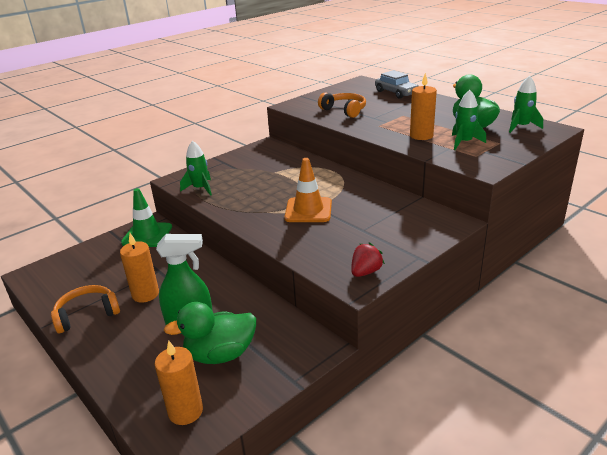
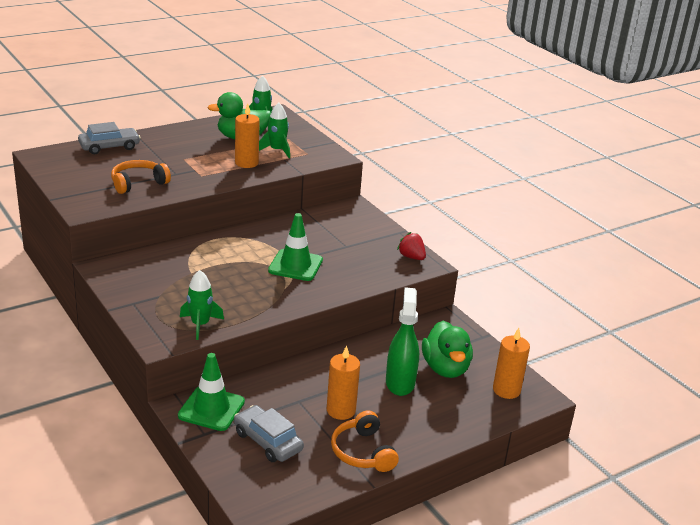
camera: 85 degrees left, 0 degrees up
orange traffic cone [284,158,332,222] -> green traffic cone [268,213,323,281]
none -> grey car [234,405,304,462]

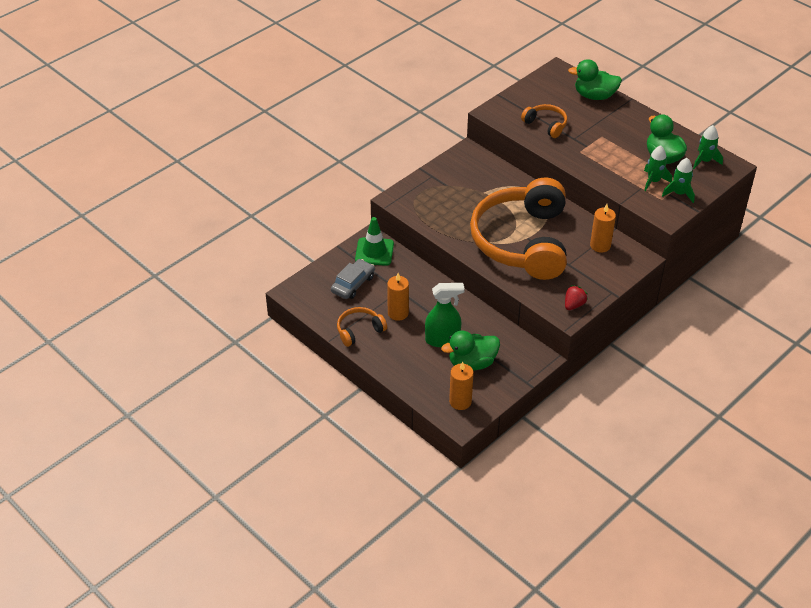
camera: 80 degrees right, 15 degrees up
grey car [78,122,141,154] -> green duck [568,59,622,100]
green rocket [180,270,224,340] -> green rocket moved to [662,158,695,203]
orange candle [235,103,260,168] -> orange candle moved to [590,204,616,253]
green traffic cone [268,213,323,281] -> orange headphones [470,177,567,280]

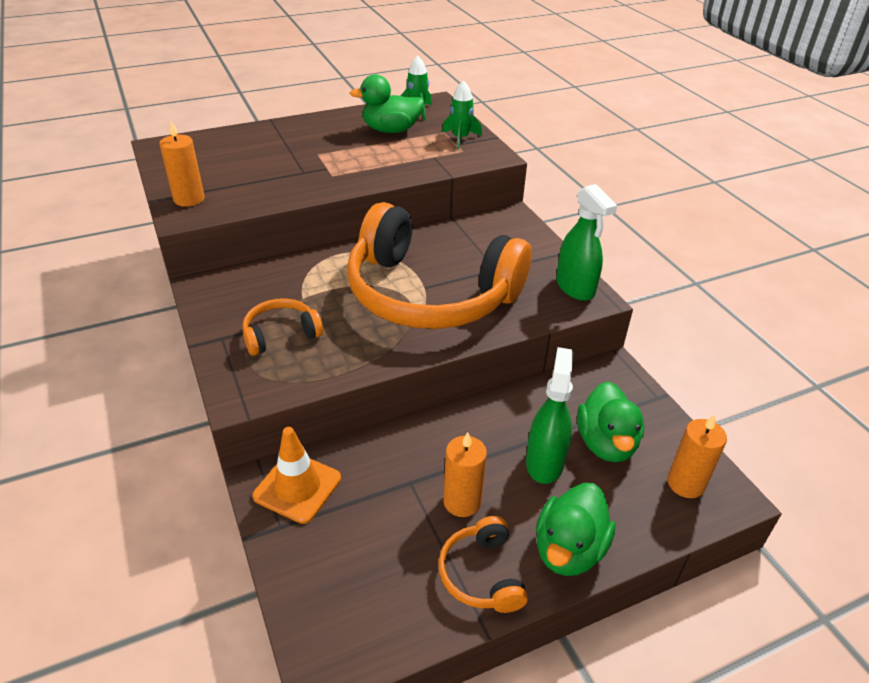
camera: 70 degrees left, 5 degrees down
grey car [331,259,375,299] -> none
green traffic cone [355,217,394,266] -> orange traffic cone [253,427,341,524]
orange headphones [521,104,567,138] -> orange headphones moved to [242,298,323,356]
red strawberry [565,285,588,310] -> green spray bottle [556,184,617,301]
green duck [568,59,622,100] -> green duck moved to [536,483,615,576]
orange candle [590,204,616,253] -> orange candle moved to [159,121,205,207]
green rocket [644,145,672,191] -> none

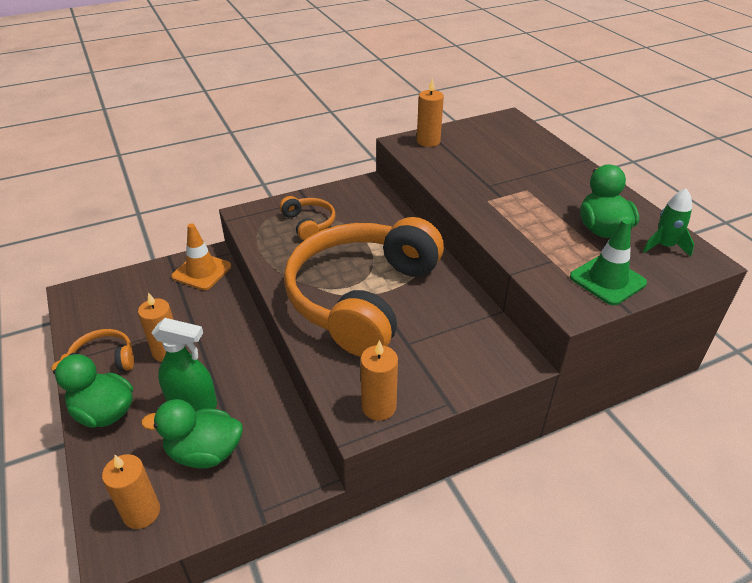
camera: 90 degrees right, 0 degrees up
green rocket [442,80,482,149] -> green traffic cone [570,219,647,305]
green spray bottle [556,184,617,301] -> orange candle [360,340,398,421]

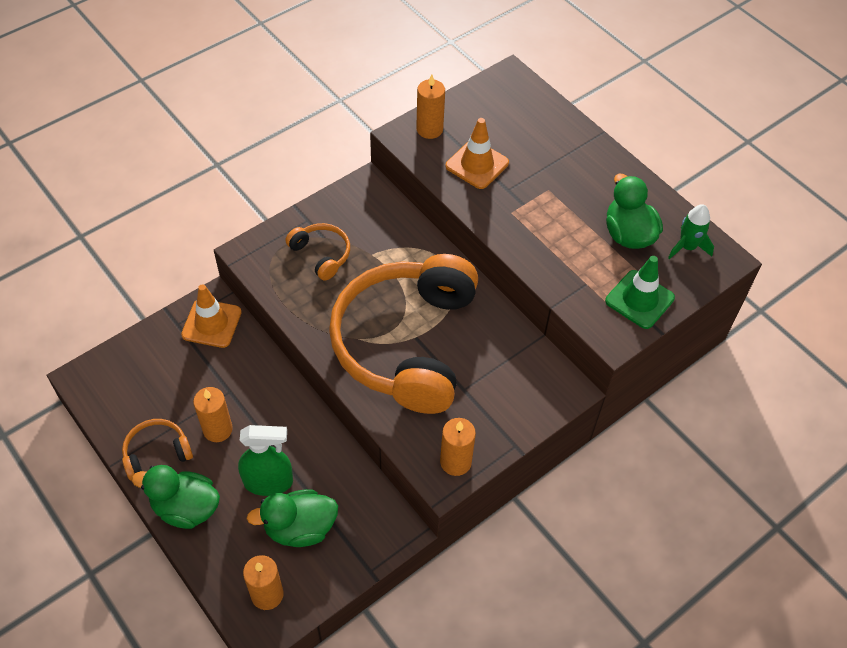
camera: 15 degrees left, 15 degrees up
none -> orange traffic cone [445,118,509,189]

